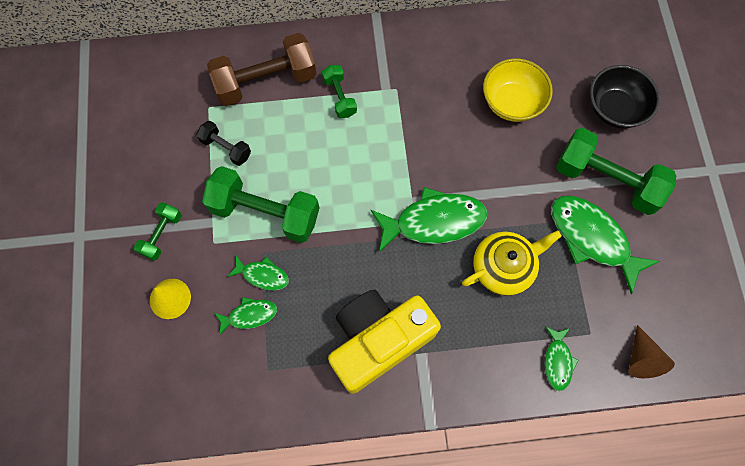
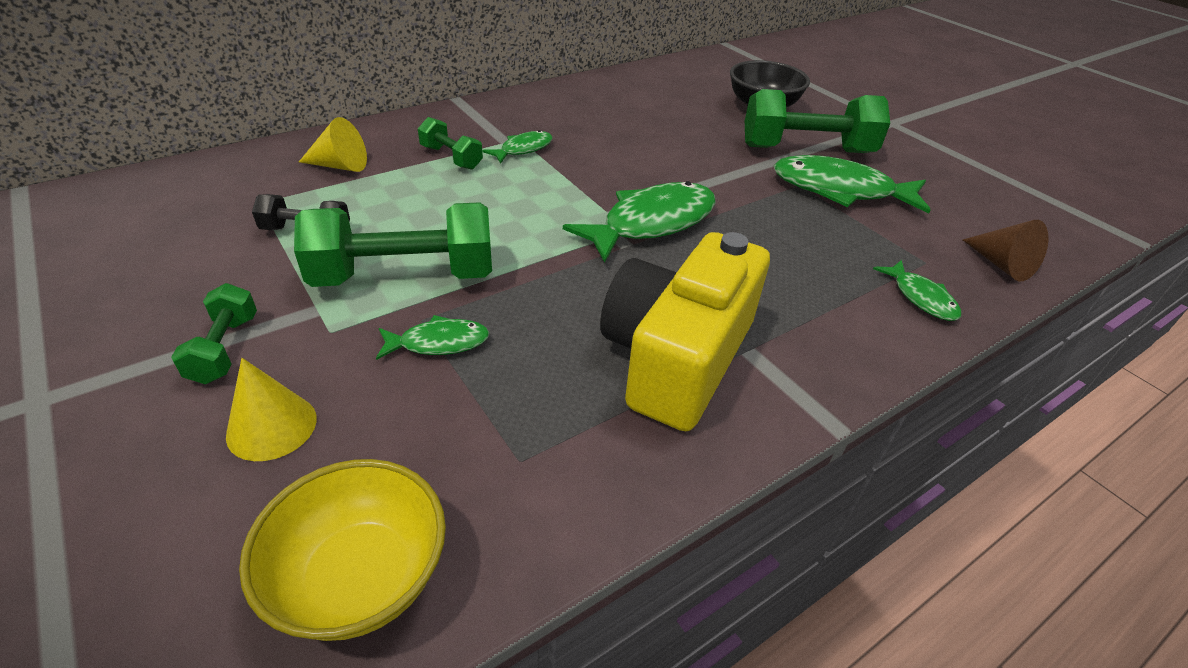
camera: 30 degrees left, 30 degrees down
brown dumbbell [207,33,317,106] -> yellow cone [299,117,367,172]
green fish [215,297,277,336] -> green fish moved to [482,130,553,164]
yellow teapot [462,230,562,296] -> none
yellow bowl [483,58,553,122] -> yellow bowl moved to [239,459,446,641]

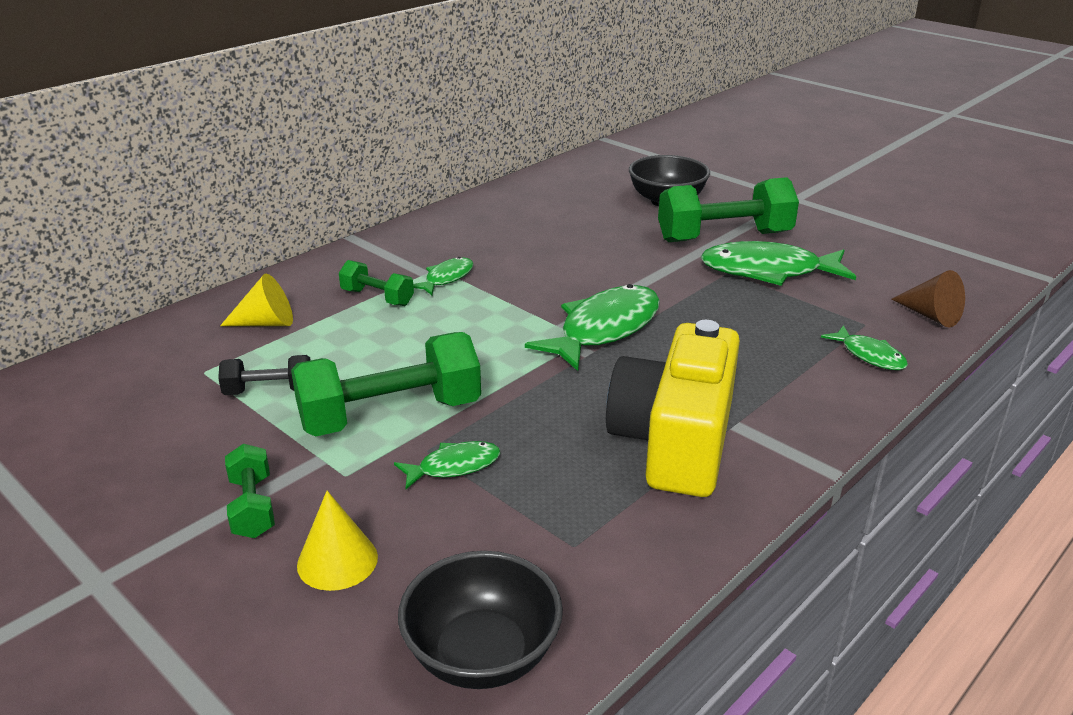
camera: 10 degrees left, 10 degrees down
yellow bowl [239,459,446,641] -> black bowl [398,551,563,689]

